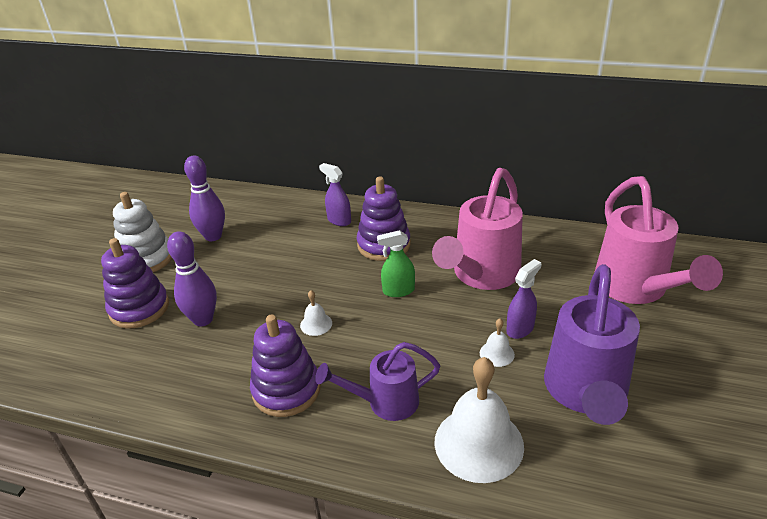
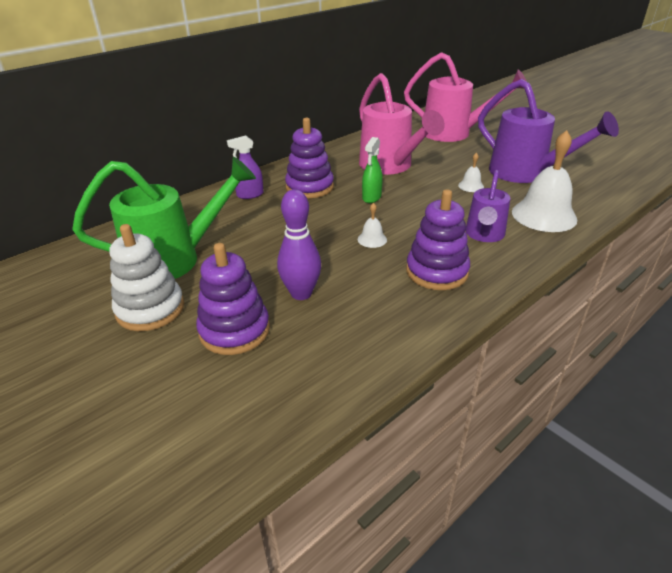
camera: 60 degrees left, 0 degrees up
purple bowling pin [184,155,225,241] -> green watering can [72,157,256,279]
purple spray bottle [506,259,541,339] -> none

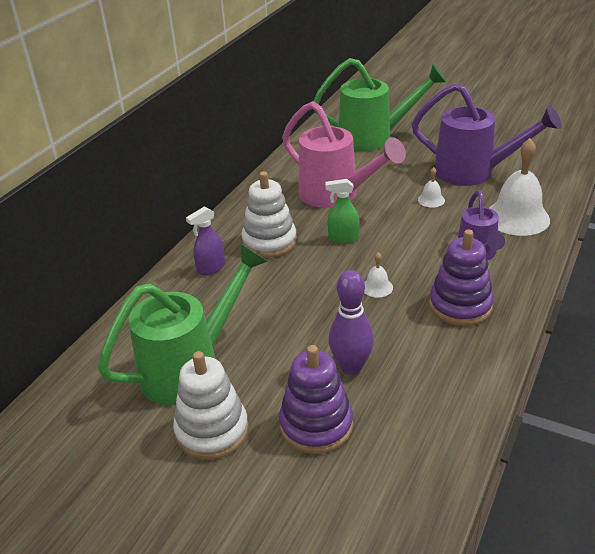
camera: 20 degrees left, 0 degrees up
purple stacking toy [285,118,334,198] -> white stacking toy [241,171,297,258]
green spray bottle [362,137,383,203] -> green spray bottle turned 90 degrees clockwise [325,179,360,244]
pink watering can [404,52,527,142] -> green watering can [314,58,447,151]

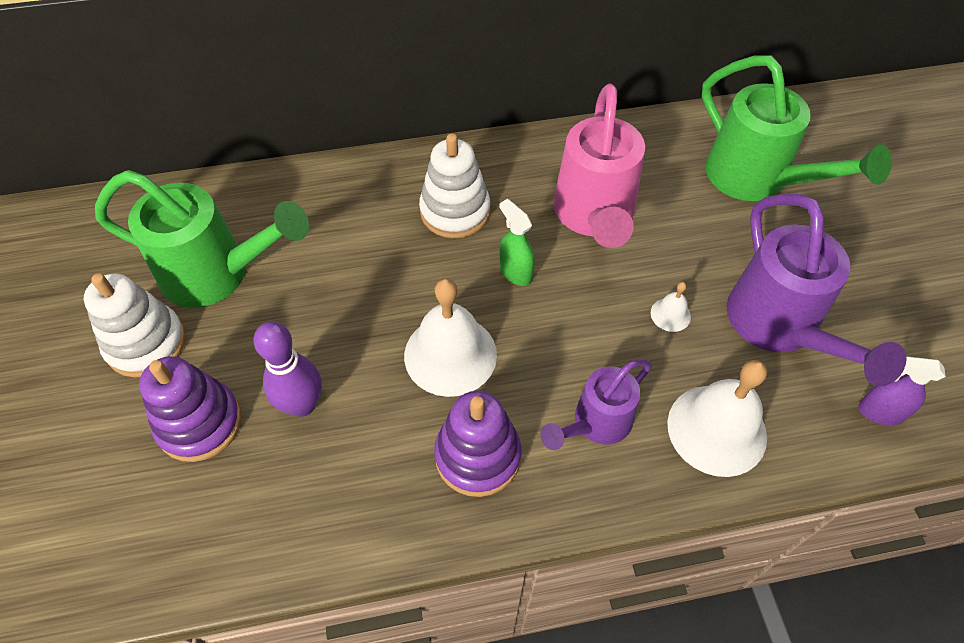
camera: 50 degrees right, 20 degrees up
purple spray bottle [186,207,225,275] -> purple spray bottle moved to [858,356,946,425]
white bell [364,252,393,298] -> white bell [404,279,497,397], size x2.24

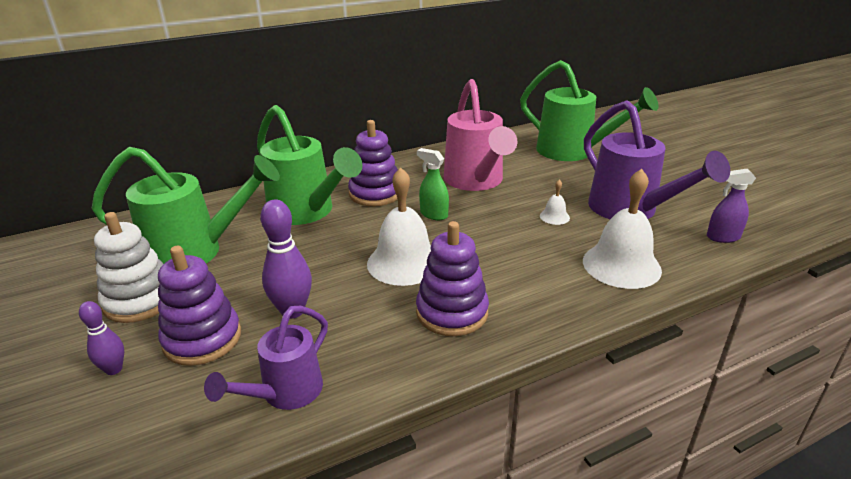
camera: 15 degrees left, 25 degrees down
white stacking toy [419,133,490,239] -> purple stacking toy [348,120,398,206]
purple watering can [541,359,652,450] -> purple watering can moved to [204,305,328,410]
none -> purple bowling pin [79,301,124,375]
none -> green watering can [257,105,363,225]

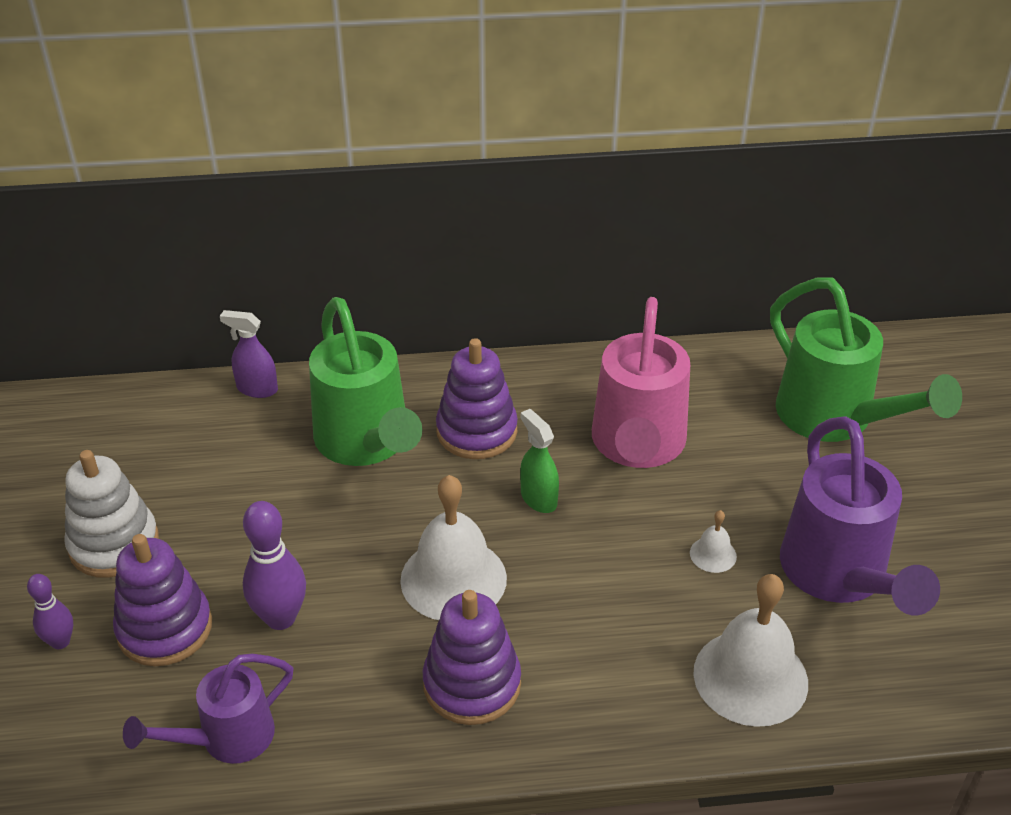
camera: 20 degrees right, 10 degrees up
green watering can [91,147,280,264] -> none
purple spray bottle [707,169,756,243] -> purple spray bottle moved to [220,310,278,398]

